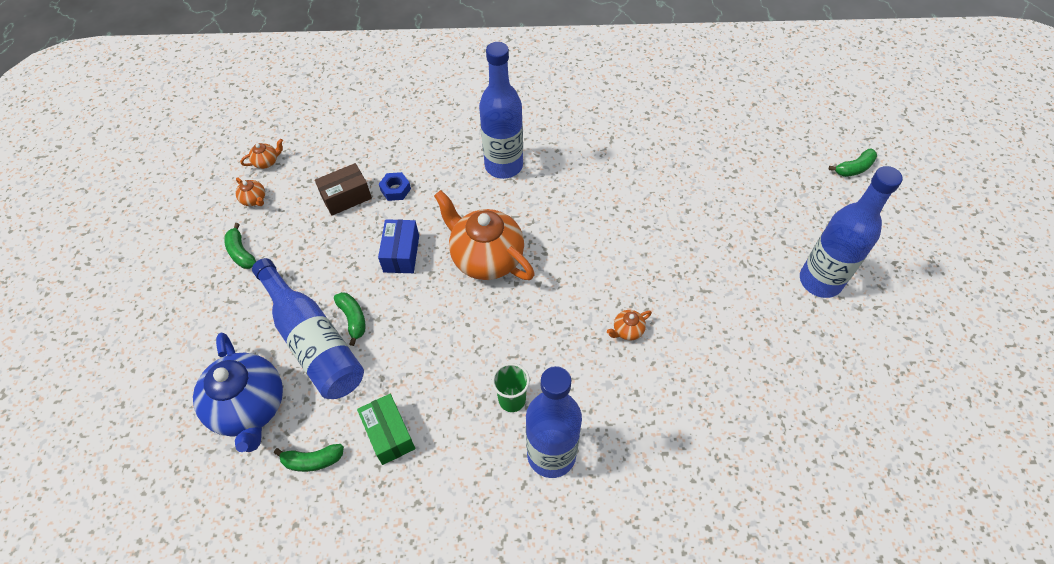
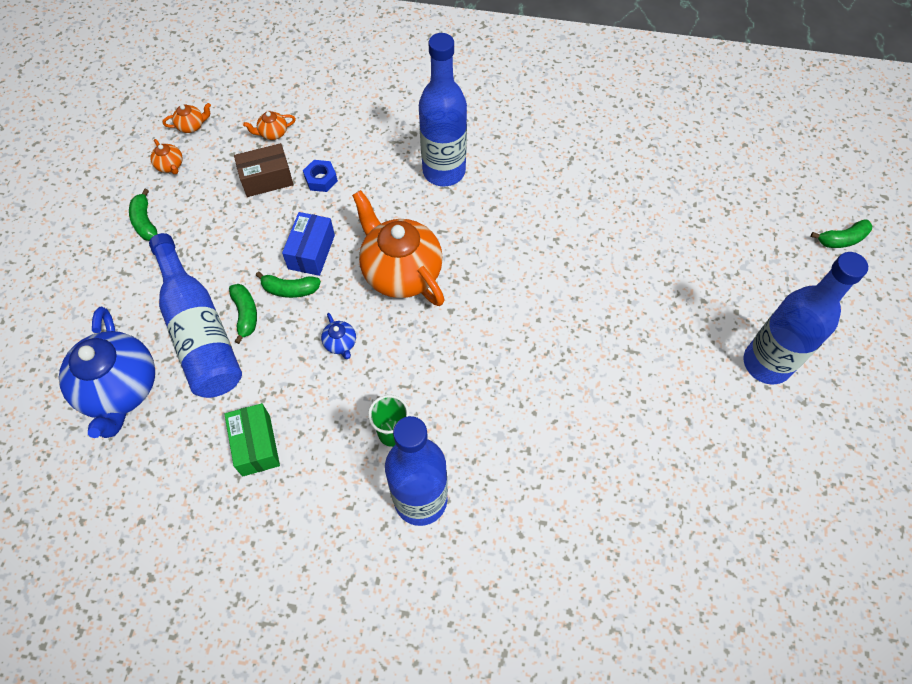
camera: 10 degrees right, 5 degrees up
green banana [274,444,344,472] -> green banana moved to [256,271,321,298]
orange teapot [607,310,652,340] -> orange teapot moved to [243,111,296,140]
none -> blue teapot [321,313,356,359]

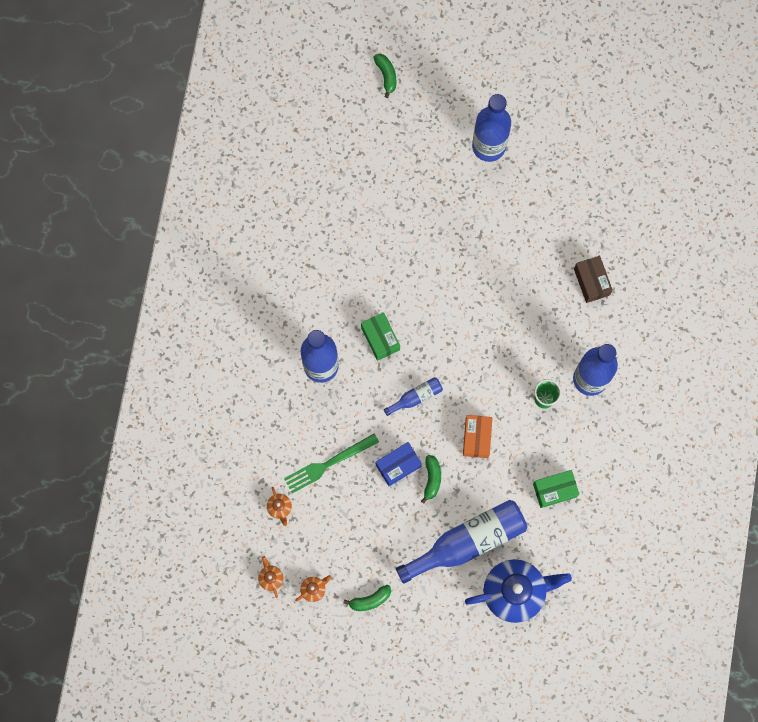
camera: 90 degrees left, 15 degrees up
green banana [229,284,257,344] -> none
brown box [234,143,294,197] -> brown box moved to [574,256,613,303]
blue box [282,212,335,276] -> blue box turned 45 degrees counterclockwise [376,442,422,486]
blue nut [303,160,338,192] -> green fork [284,433,379,493]
blue teapot [321,313,356,359] -> orange box [463,415,493,458]
orange teapot [352,190,444,306] -> blue bottle [384,377,443,416]
none -> green box [361,312,400,361]

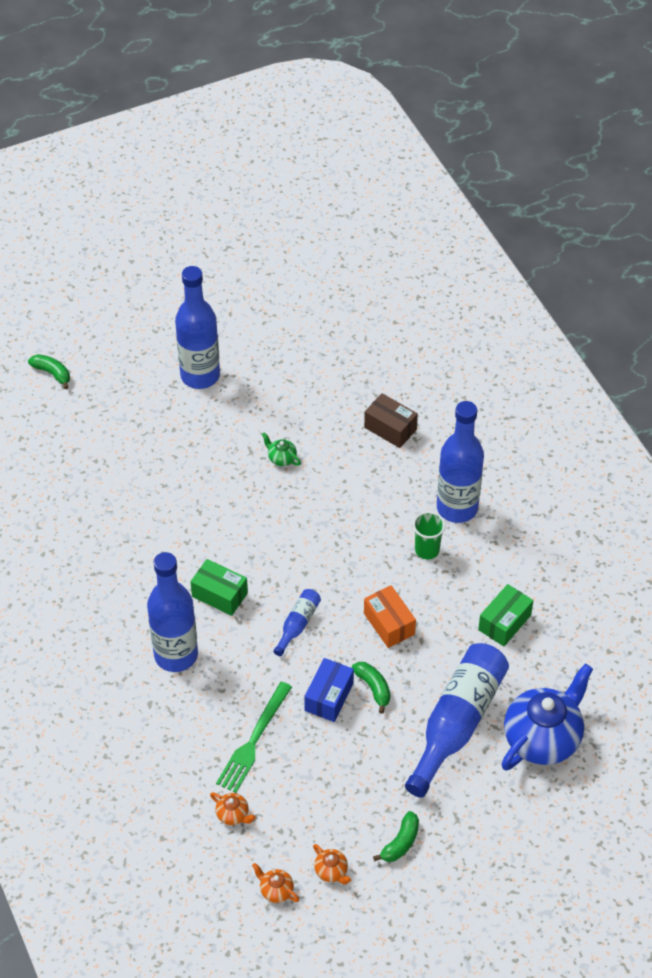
camera: 35 degrees left, 25 degrees down
orange teapot [295,575,332,602] -> orange teapot turned 120 degrees clockwise [313,844,351,885]
none -> green teapot [262,432,301,466]

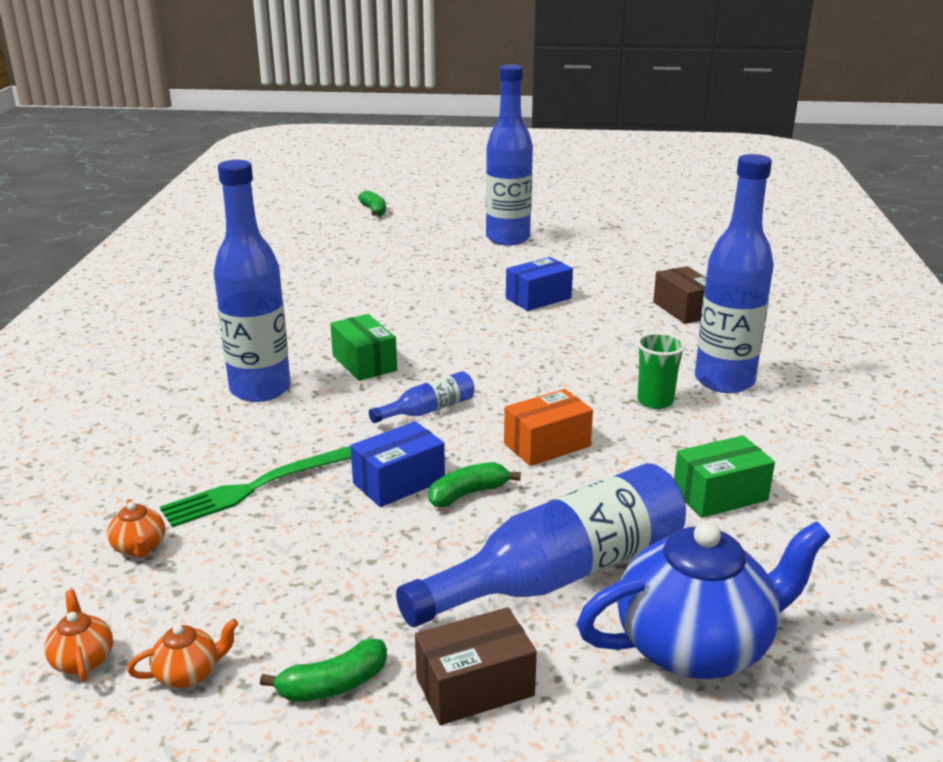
camera: 30 degrees right, 25 degrees down
green teapot [262,432,301,466] -> blue box [506,257,573,311]
orange teapot [313,844,351,885] -> orange teapot turned 105 degrees counterclockwise [127,619,238,688]
green banana [352,662,390,714] -> green banana turned 120 degrees counterclockwise [428,462,521,507]
orange box [364,585,416,648] -> orange box turned 60 degrees clockwise [504,389,593,466]
none -> brown box [415,607,537,725]

